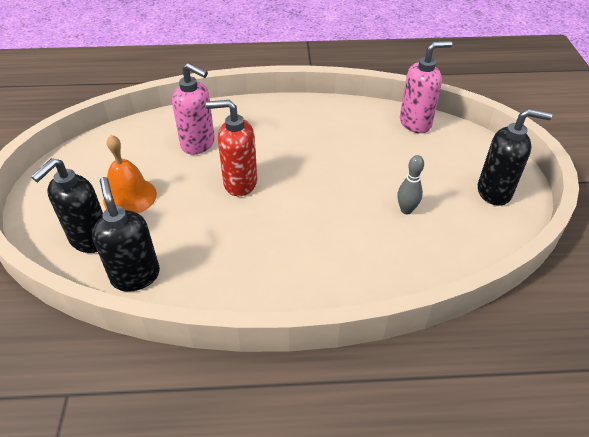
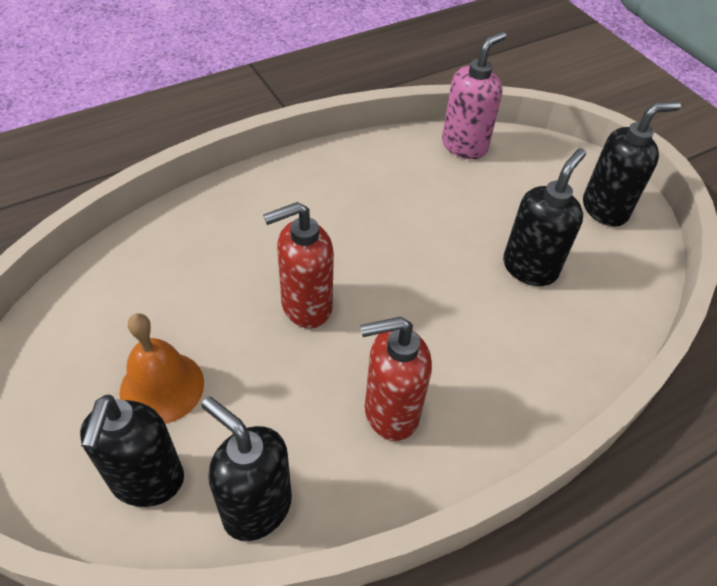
camera: 30 degrees left, 5 degrees up
pink soap dispenser [172,63,215,155] -> none
grey bowling pin [397,155,424,214] -> black soap dispenser [503,148,586,286]
none -> red soap dispenser [360,317,432,441]

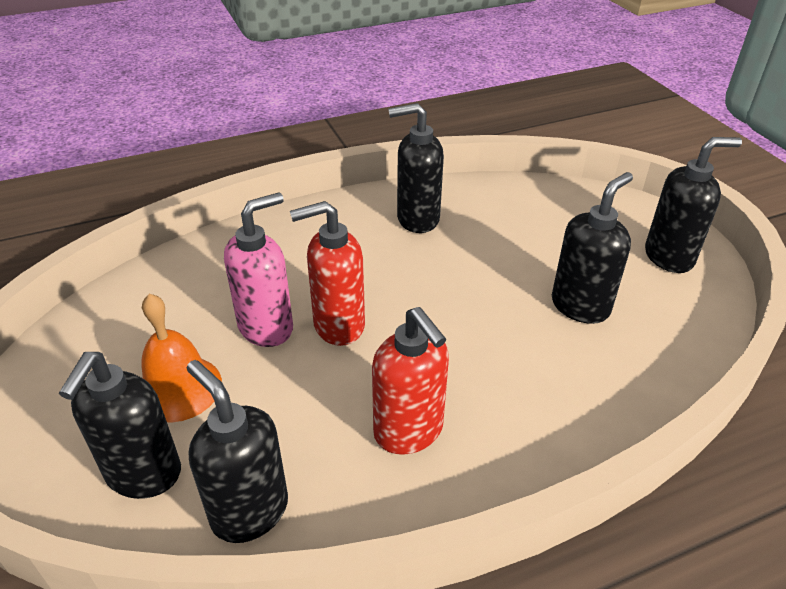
camera: 10 degrees right, 10 degrees down
red soap dispenser [360,317,432,441] -> red soap dispenser turned 120 degrees counterclockwise [372,307,449,455]
pink soap dispenser [442,31,506,159] -> pink soap dispenser moved to [224,192,293,347]
none -> black soap dispenser [388,103,444,233]

